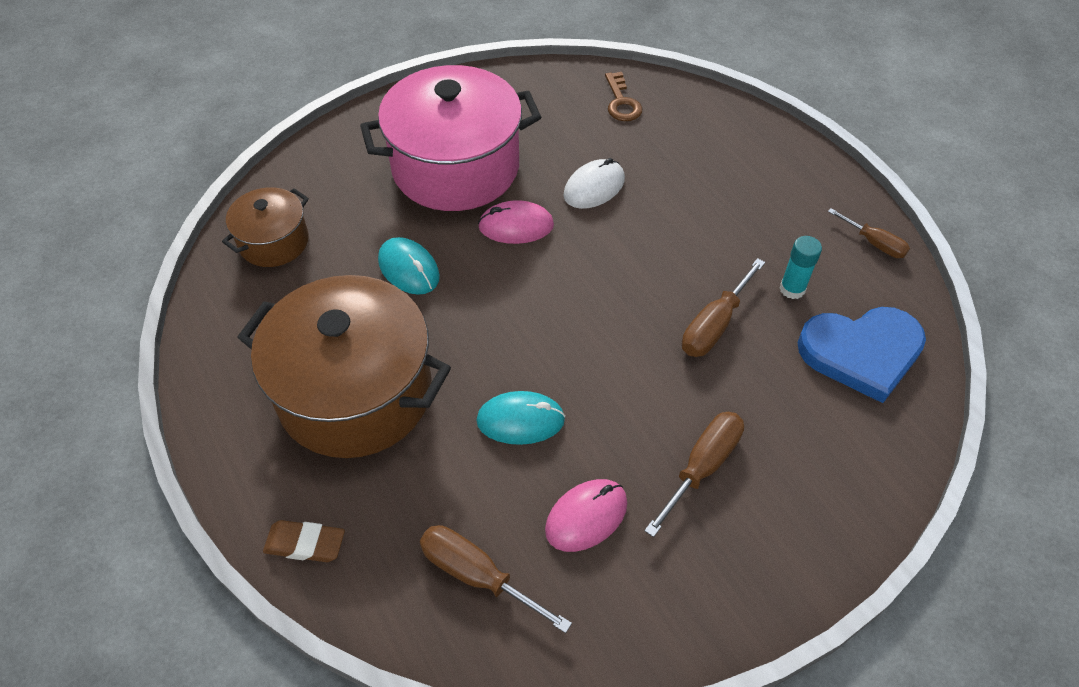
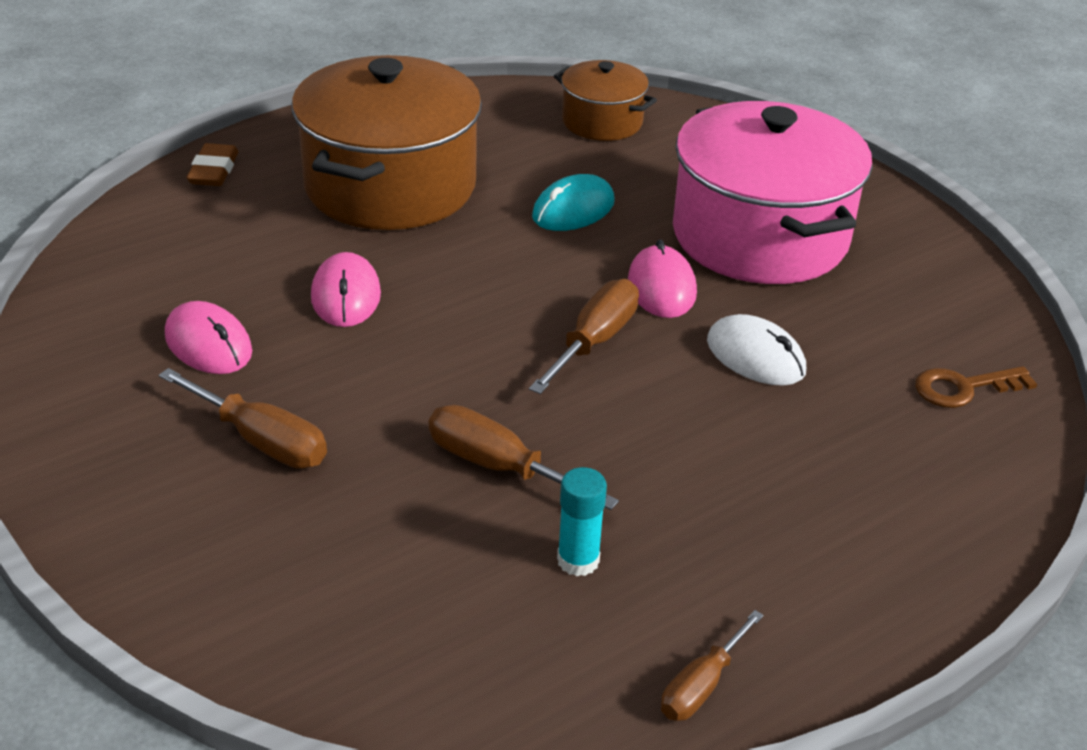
camera: 85 degrees right, 15 degrees down
brown screwdriver [420,525,572,633] -> brown screwdriver moved to [529,279,639,394]
turquoise mouse [476,391,565,445] -> pink mouse [311,252,381,327]
blue heart [797,307,926,403] -> none

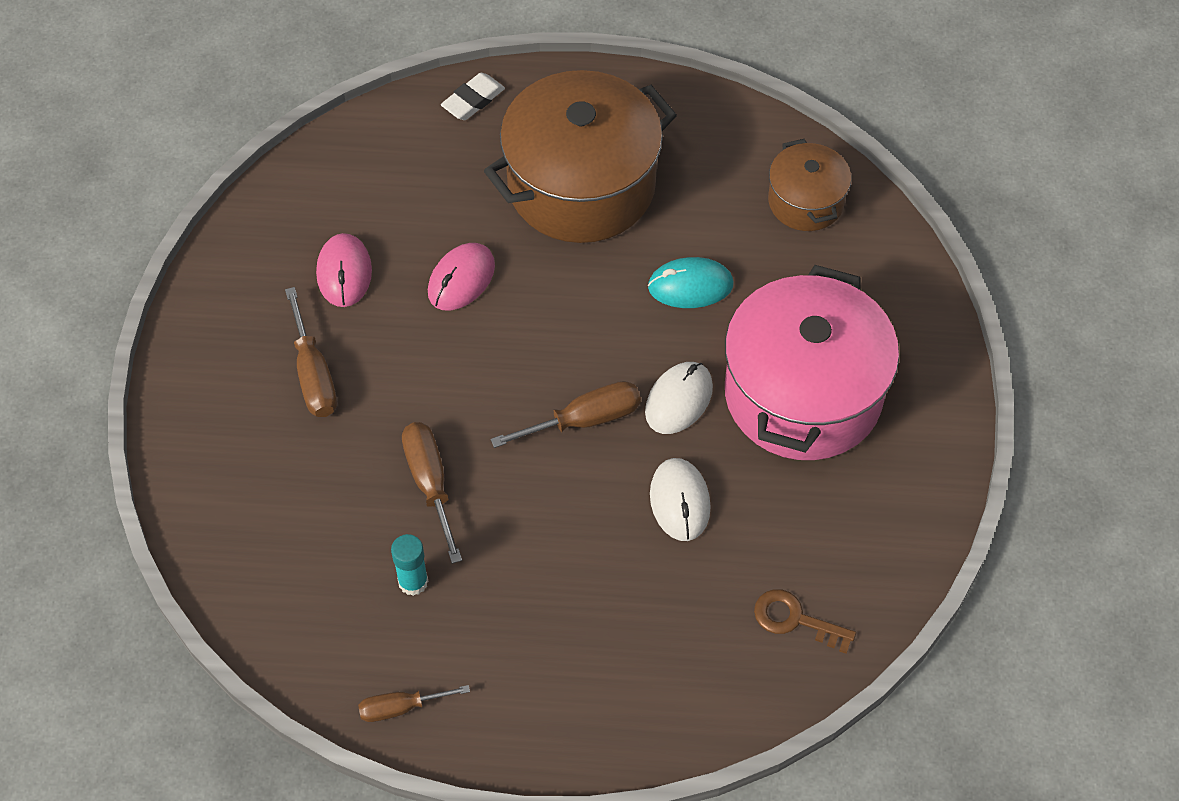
camera: 40 degrees right, 20 degrees up
brown eraser [186,143,238,186] -> white eraser [441,73,505,120]
pink mouse [628,239,697,318] -> white mouse [645,362,713,434]

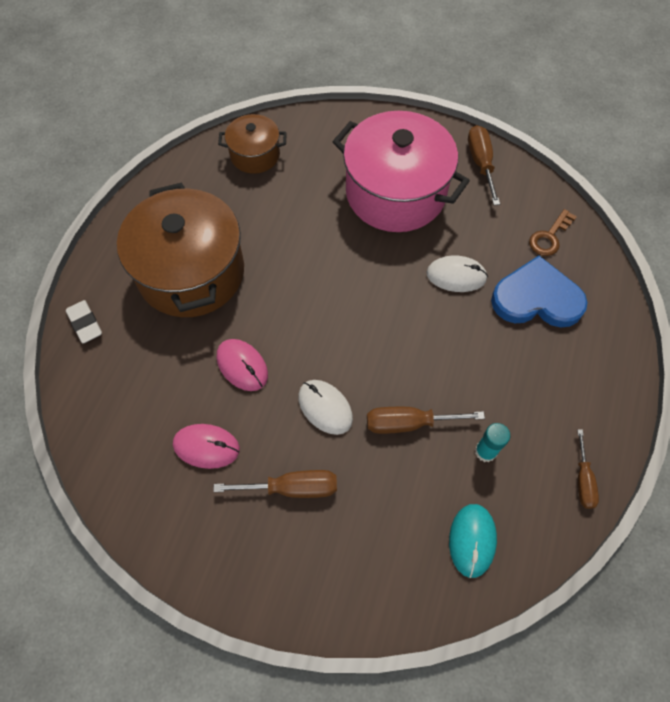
camera: 75 degrees left, 5 degrees up
brown screwdriver [491,381,641,448] -> brown screwdriver moved to [468,125,500,205]
white mouse [645,362,713,434] -> white mouse moved to [298,380,353,435]
turquoise mouse [648,257,734,308] -> turquoise mouse moved to [449,504,497,578]
none -> blue heart [491,256,588,328]

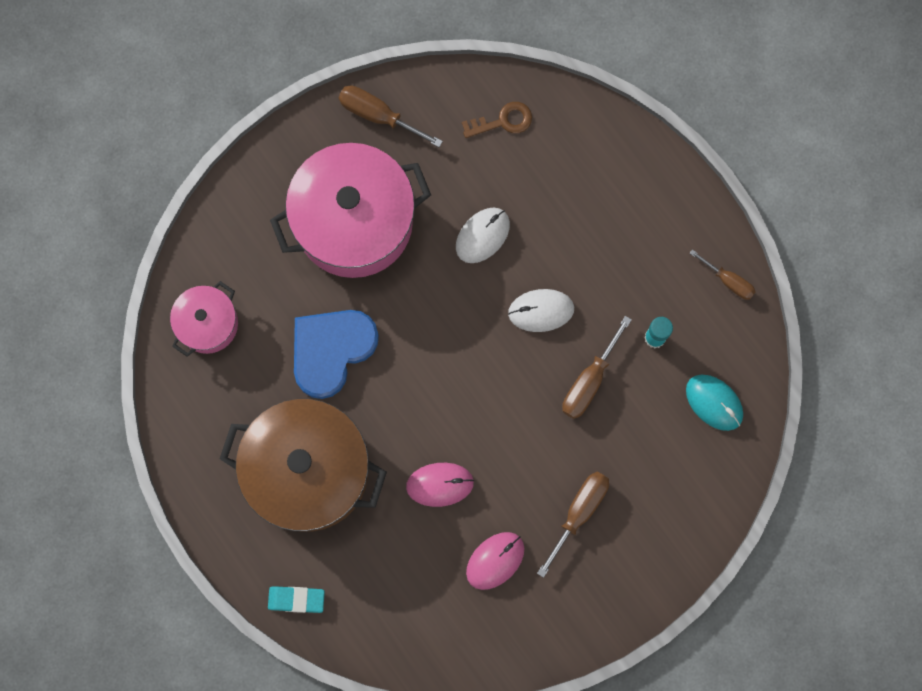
camera: 55 degrees left, 15 degrees up
white eraser [66,300,102,343] -> turquoise eraser [268,586,325,613]
brown pot [218,114,287,174] -> pink pot [170,281,238,357]
white mouse [298,380,353,435] -> white mouse moved to [508,289,574,332]
blue heart [491,256,588,328] -> blue heart moved to [294,310,379,399]
brown key [529,209,577,256] -> brown key turned 90 degrees counterclockwise [462,102,532,138]

